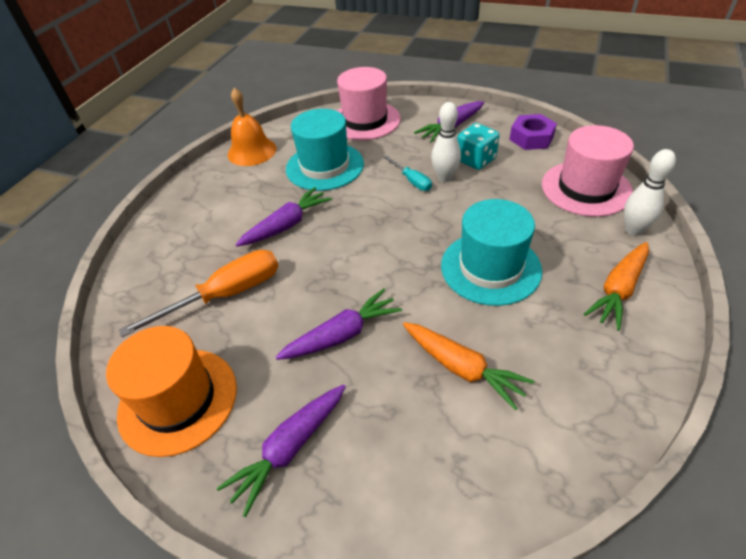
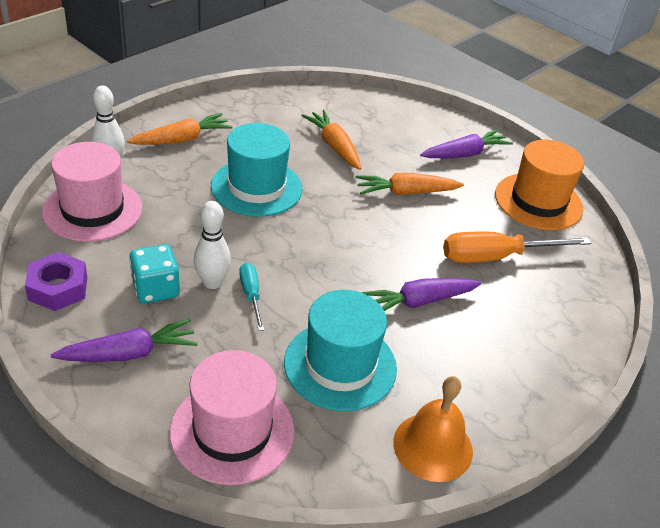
camera: 165 degrees left, 5 degrees down
purple carrot [275,289,402,360] -> orange carrot [356,173,464,195]

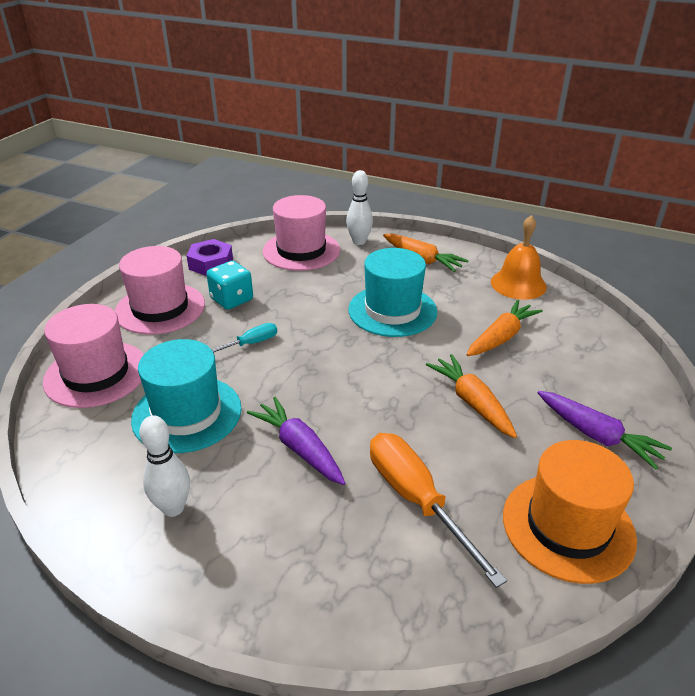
camera: 75 degrees right, 5 degrees down
purple carrot [51,319,198,362] -> pink hat [115,246,205,335]
white bowling pin [194,201,231,289] -> white bowling pin moved to [139,416,190,517]
orange bell [393,376,473,482] -> orange bell moved to [491,215,547,300]

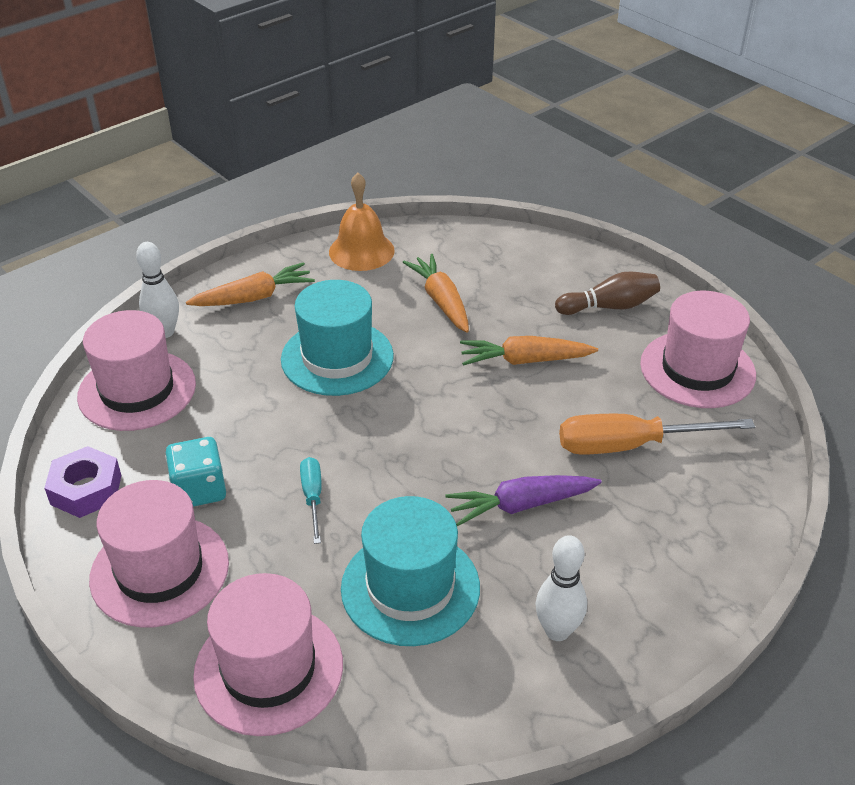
camera: 65 degrees left, 5 degrees up
orange hat [503,440,637,584] -> pink hat [640,291,756,408]
purple carrot [537,391,672,469] -> brown bowling pin [555,271,660,315]

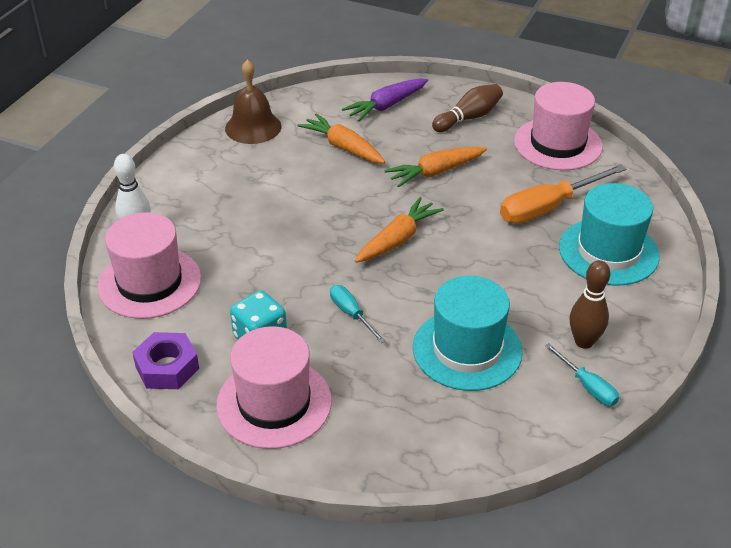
camera: 25 degrees left, 0 degrees up
orange carrot [186,262,315,306] -> orange carrot moved to [355,197,444,263]
pink hat [193,573,343,736] -> none
turquoise hat [281,280,394,396] -> turquoise hat moved to [559,183,660,285]
orange bell [329,173,395,271] -> brown bell [225,59,282,144]
purple carrot [446,475,602,526] -> purple carrot moved to [342,79,428,122]
white bowling pin [535,535,587,641] -> brown bowling pin [570,260,610,349]
none -> turquoise screwdriver [545,343,619,406]

